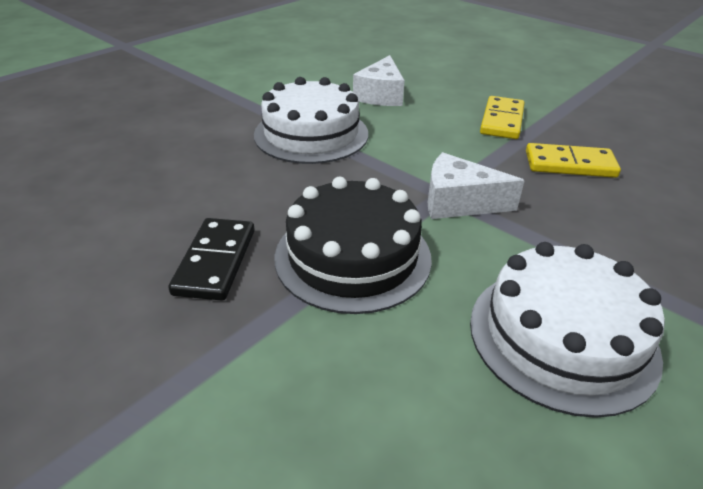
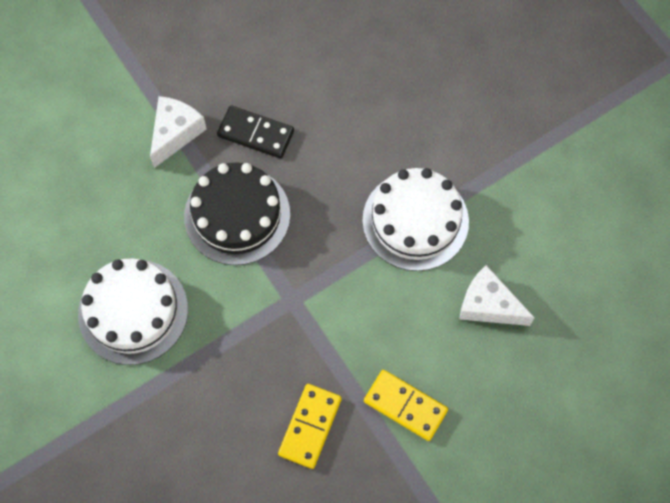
camera: 105 degrees right, 30 degrees up
white cheese [428,152,525,219] -> white cheese moved to [150,96,207,168]

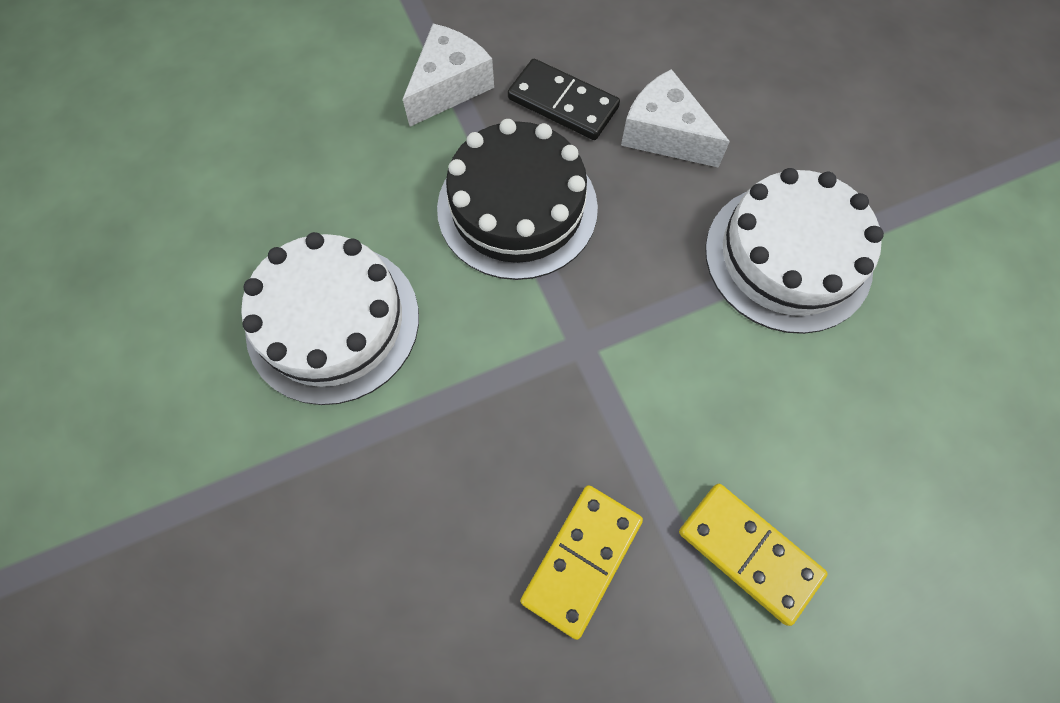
camera: 10 degrees right, 0 degrees up
white cheese [460,265,535,326] -> white cheese moved to [621,69,730,167]

